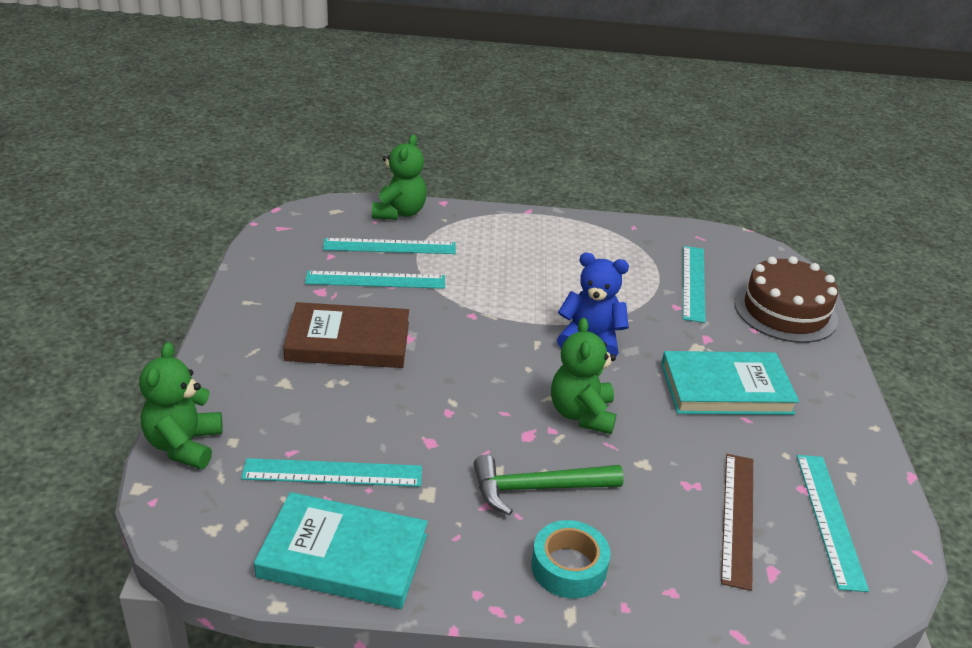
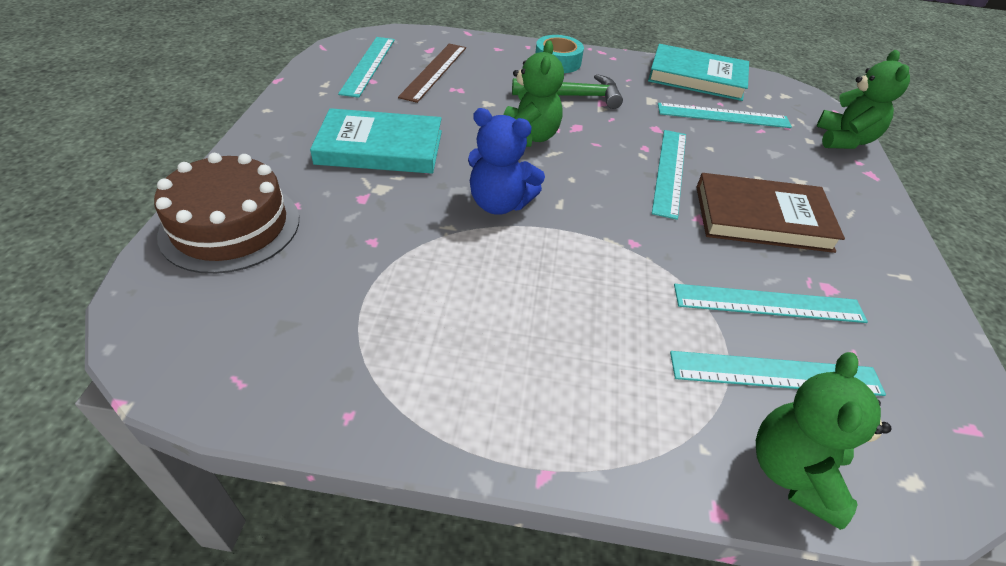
camera: 175 degrees left, 10 degrees up
turquoise ruler [683,246,706,323] -> turquoise ruler moved to [652,130,686,220]

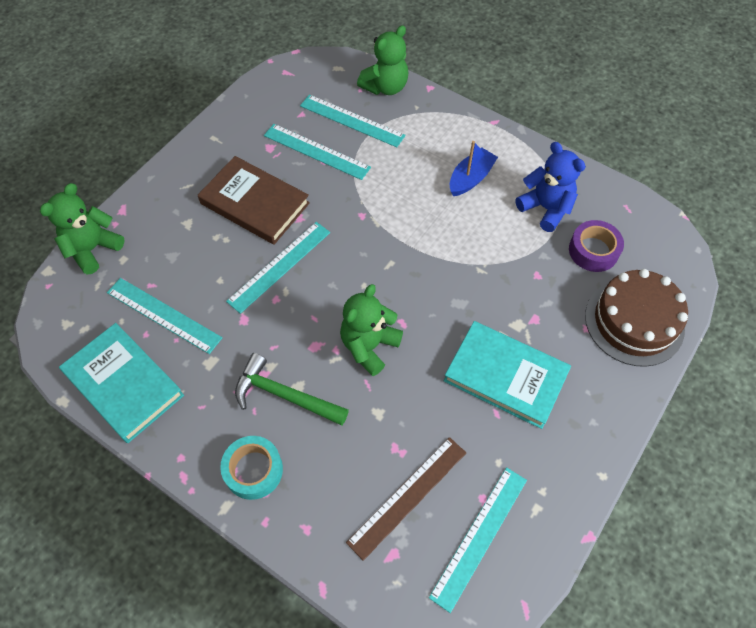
camera: 150 degrees left, 15 degrees up
blue teddy bear [468,108,545,215] -> blue teddy bear moved to [515,142,586,232]
none -> blue boat [450,141,498,196]
none -> purple tape [569,220,624,272]

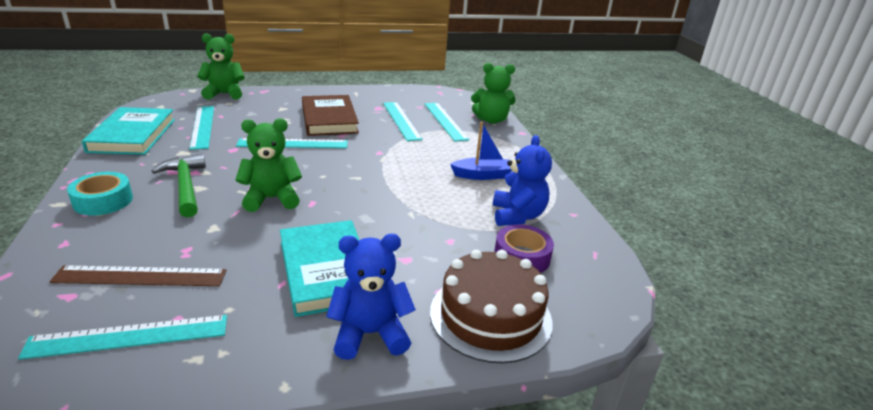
camera: 40 degrees right, 30 degrees down
none -> blue teddy bear [326,234,416,360]

